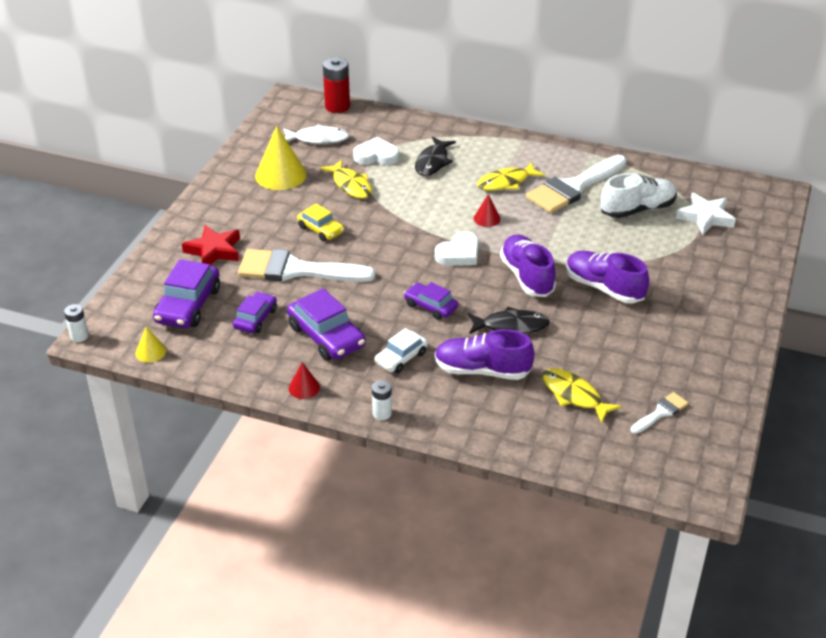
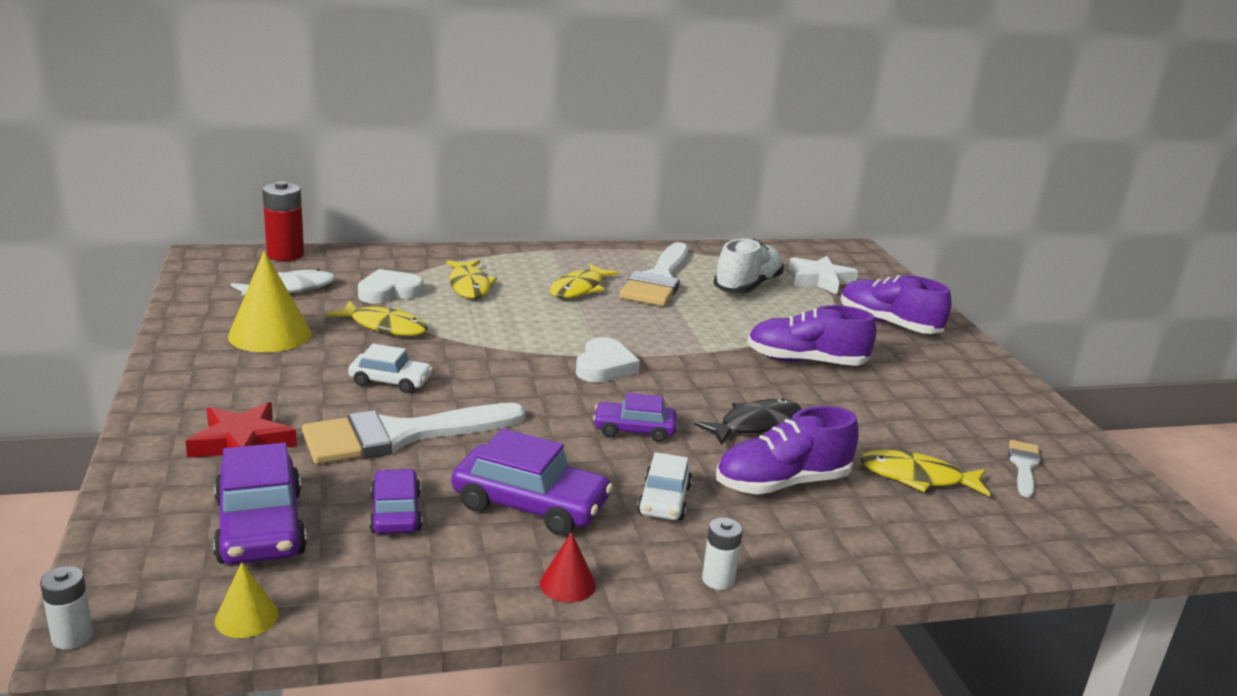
camera: 35 degrees left, 15 degrees down
yellow car [297,203,344,242] -> white car [348,344,433,393]
black fish [415,137,456,176] -> yellow fish [446,260,497,299]
red cone [474,194,500,227] -> none
purple shoe [500,235,556,297] -> purple shoe moved to [841,275,952,334]

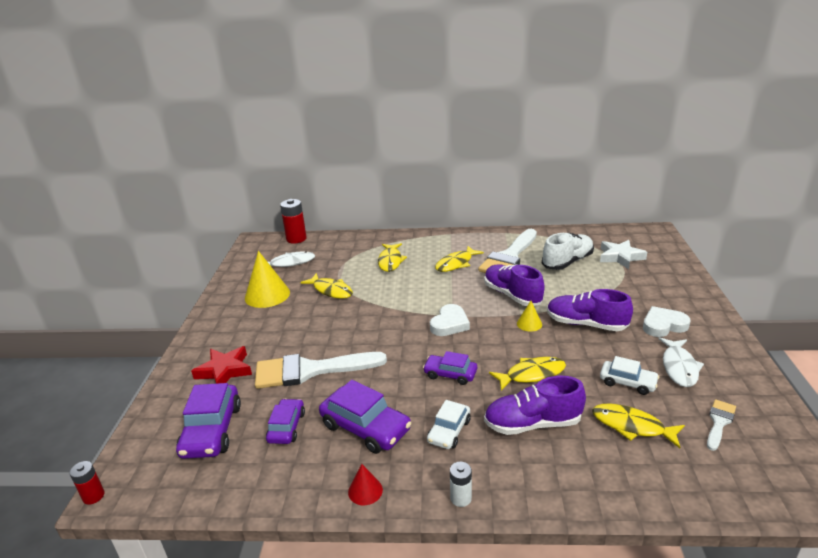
camera: 20 degrees right, 5 degrees up
white battery [40,566,93,650] -> red battery [70,461,105,505]
yellow cone [215,562,278,638] -> yellow cone moved to [517,301,542,332]
white car [348,344,433,393] -> white car moved to [600,356,659,395]
white heart [358,269,423,304] -> white heart moved to [643,306,691,337]
black fish [694,399,802,445] -> yellow fish [489,357,566,391]
purple shoe [841,275,952,334] -> purple shoe moved to [484,264,545,306]
none -> white fish [658,337,704,387]

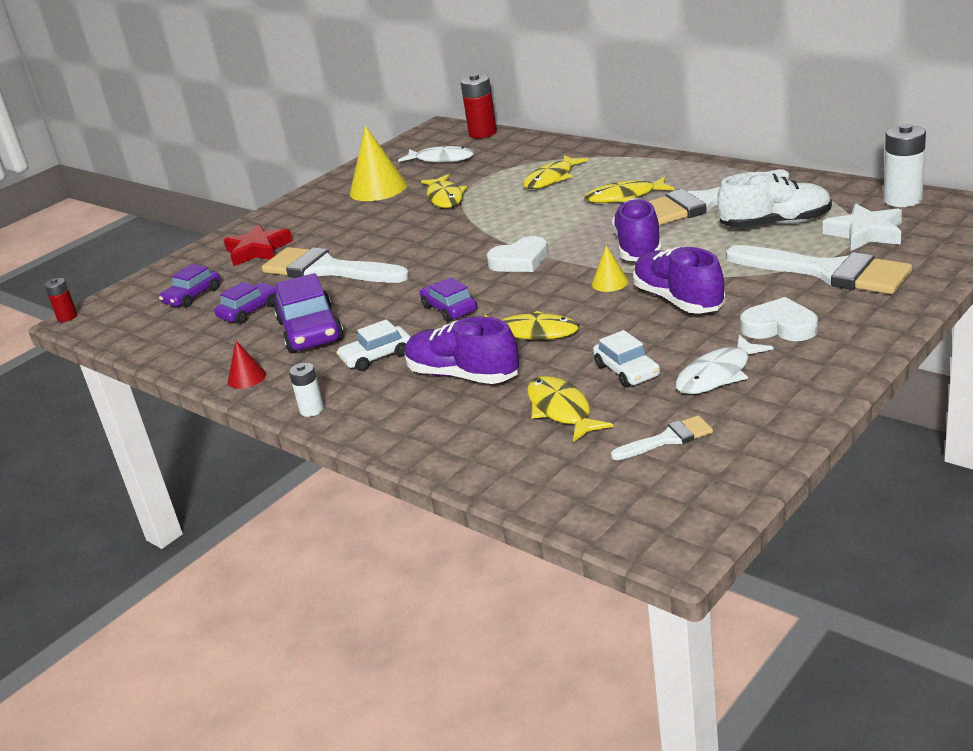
camera: 40 degrees right, 0 degrees up
purple car [176,383,241,459] -> purple car [159,264,220,308], size x0.62
none -> white brush [726,245,912,294]
none -> white battery [883,124,926,207]

